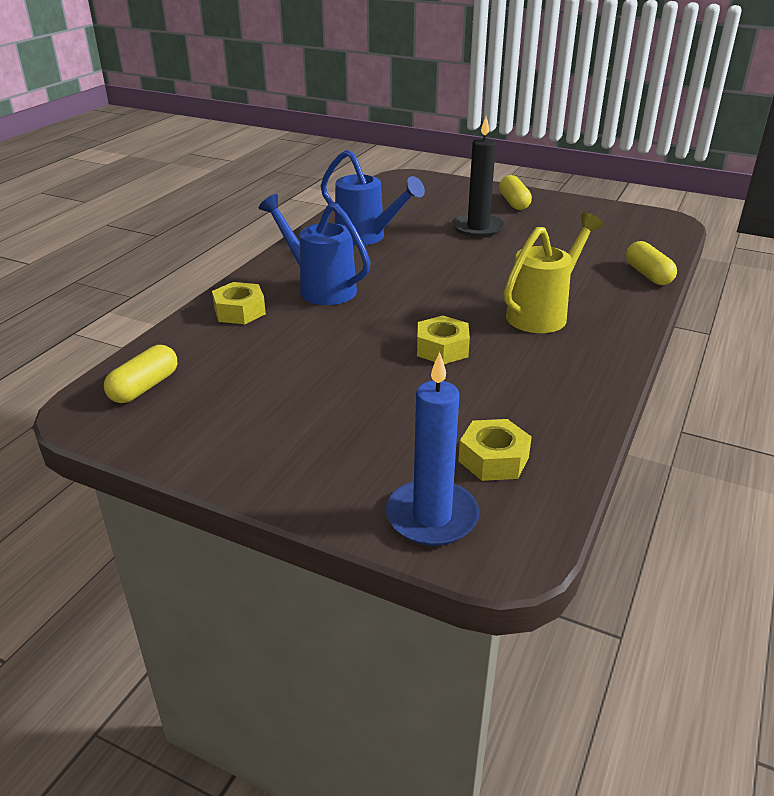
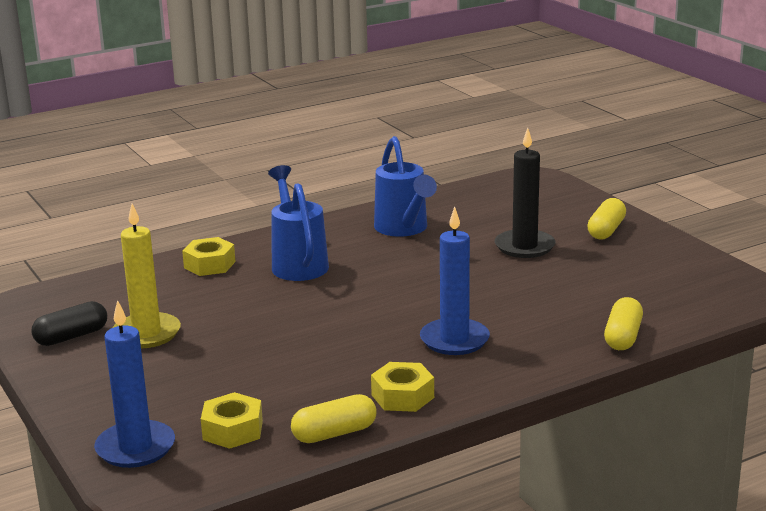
camera: 35 degrees right, 10 degrees down
yellow capsule [104,345,177,403] -> yellow capsule moved to [291,394,377,443]
yellow nut [417,316,470,364] -> yellow nut moved to [371,362,434,412]
yellow watering can [504,213,604,333] -> blue candle [420,206,490,355]
none -> black capsule [31,301,107,346]
none -> yellow candle [112,204,181,348]

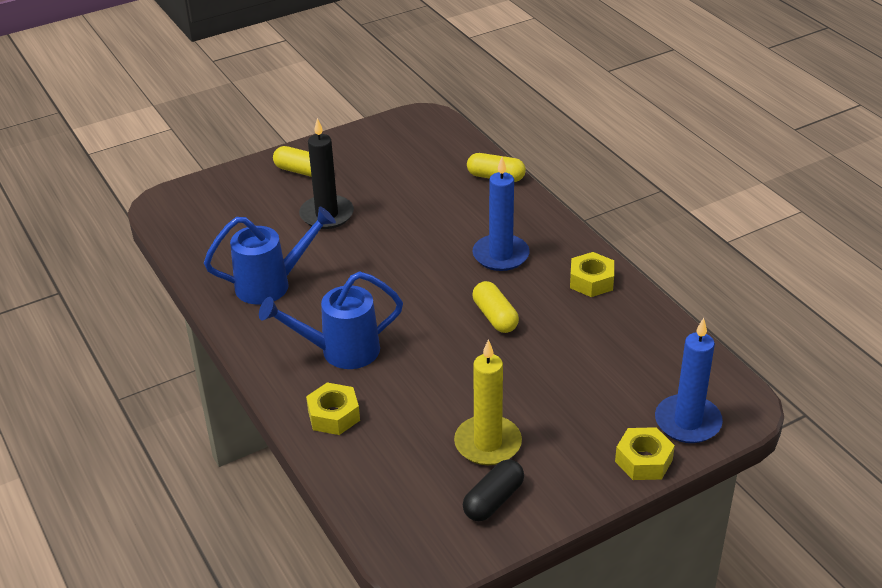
camera: 90 degrees left, 15 degrees up
black capsule [31,301,107,346] -> black capsule turned 75 degrees clockwise [463,459,524,521]
yellow nut [201,392,263,449] -> yellow nut moved to [615,427,675,480]
yellow capsule [291,394,377,443] -> yellow capsule moved to [473,281,519,333]

